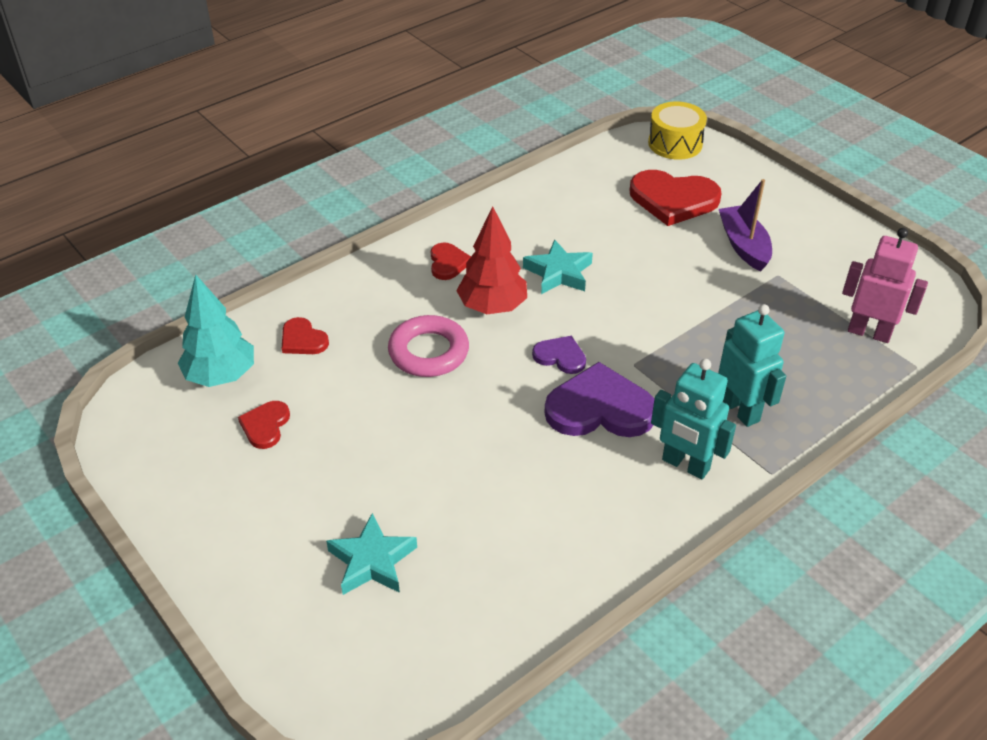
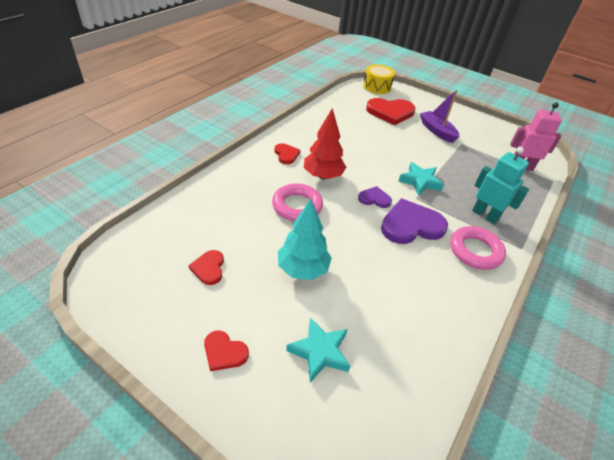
camera: 20 degrees left, 0 degrees up
turquoise tree [178,274,254,387] -> turquoise tree moved to [278,199,332,280]
red heart [282,317,329,354] -> red heart moved to [204,330,249,371]
turquoise star [523,239,593,294] -> turquoise star moved to [399,162,444,196]
turquoise robot [651,359,736,479] -> pink ring [450,226,506,270]

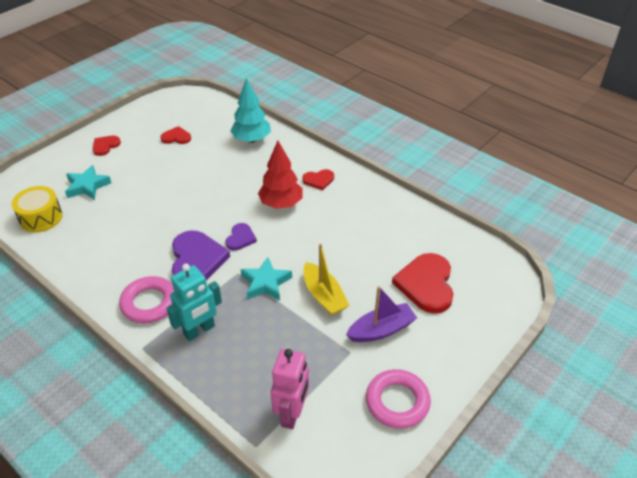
camera: 100 degrees right, 0 degrees up
pink ring [272,183,323,221] -> pink ring moved to [366,369,431,429]
turquoise tree [278,199,332,280] -> turquoise tree moved to [230,78,271,143]
yellow drum [363,64,395,94] -> yellow drum moved to [12,186,63,233]
none -> yellow boat [303,244,350,316]

